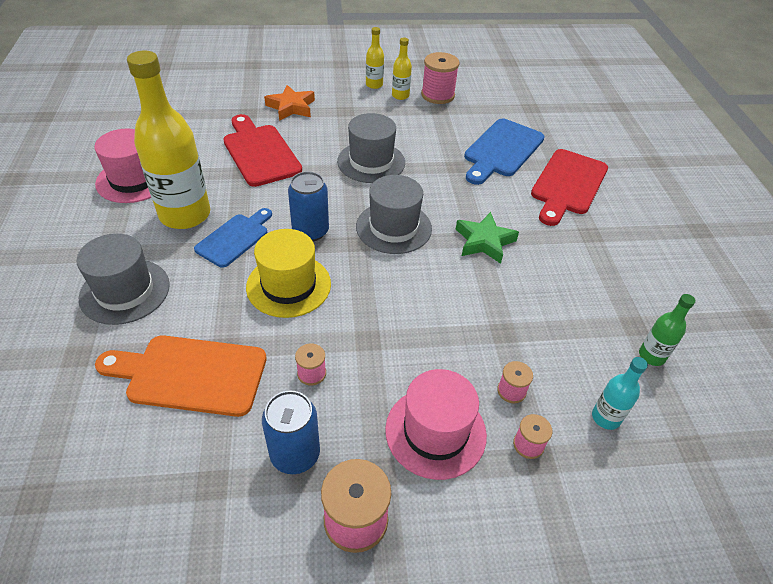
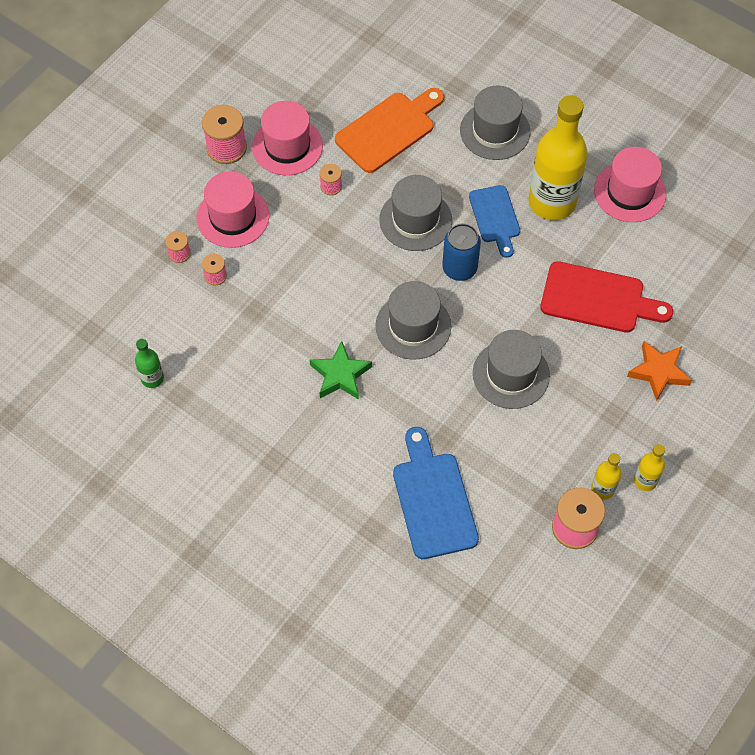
camera: 135 degrees right, 15 degrees up
yellow hat [246,229,331,318] -> grey hat [379,175,452,251]
blue can [262,391,320,474] -> pink hat [252,101,323,175]
red cutting board [531,149,608,226] -> none
turquoise bottle [592,357,648,430] -> none

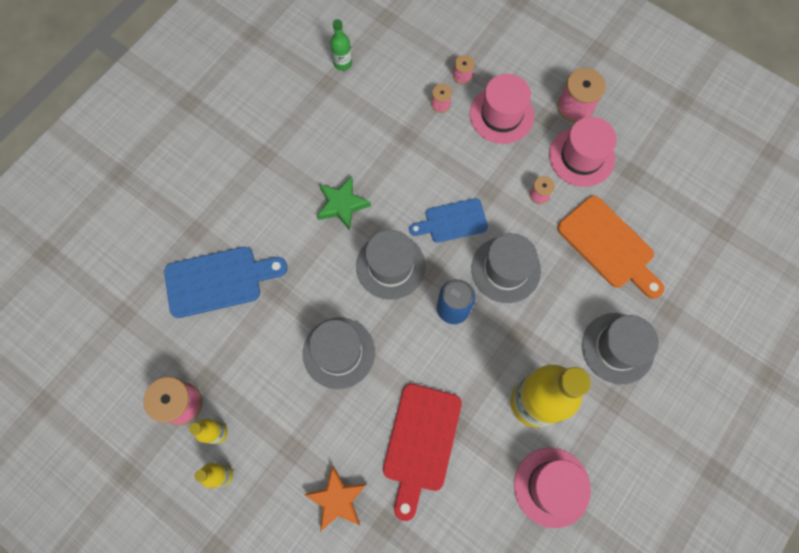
camera: 90 degrees right, 10 degrees up
blue cutting board [469,185,520,258] -> blue cutting board moved to [409,198,488,243]

